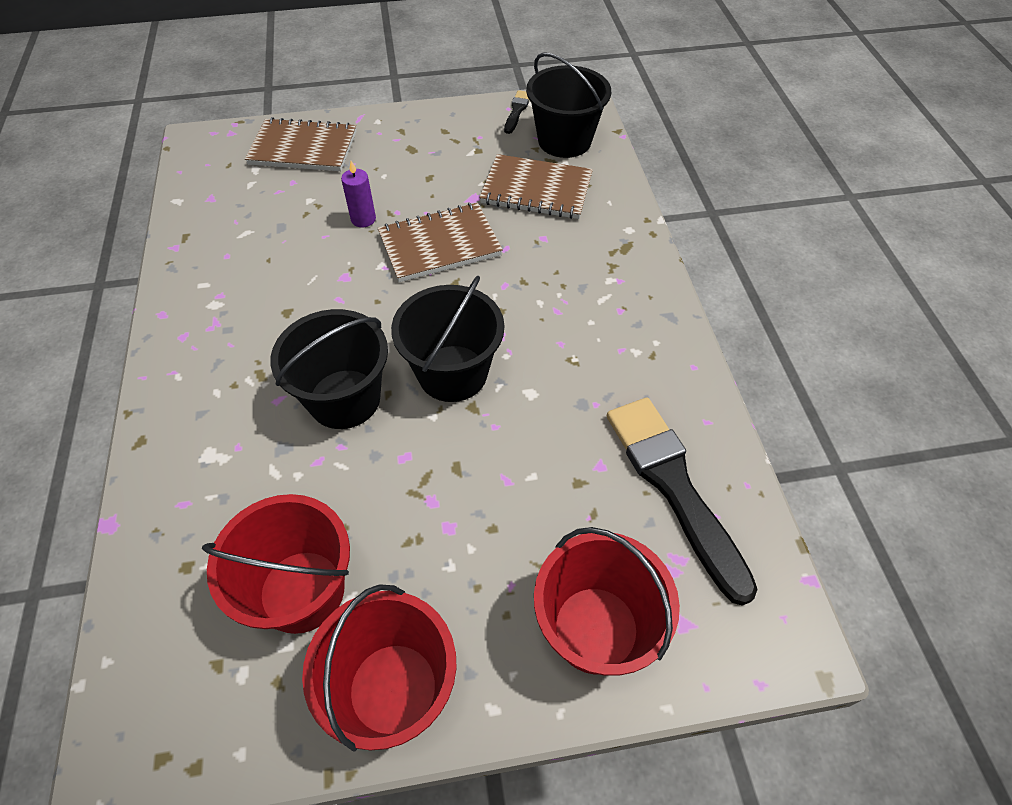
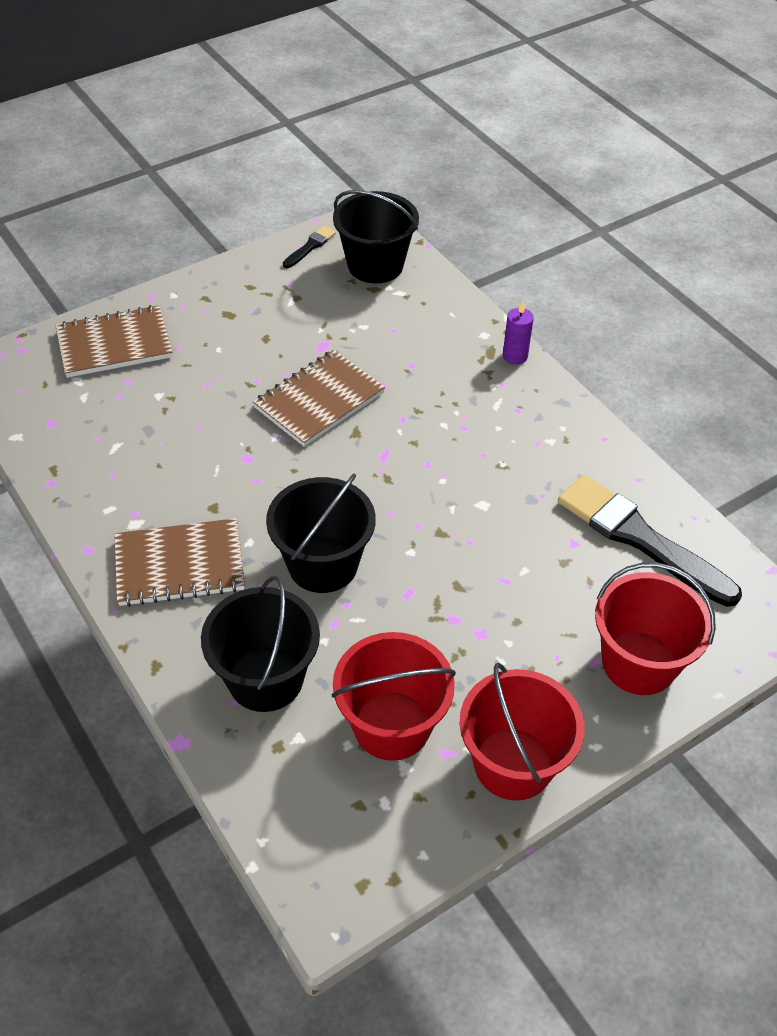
camera: 25 degrees left, 5 degrees down
purple candle [341,161,376,228] -> purple candle moved to [503,301,534,365]
black bucket [391,276,504,402] -> black bucket moved to [201,576,320,712]
brown notebook [479,154,593,219] -> brown notebook moved to [114,518,245,607]
black brush [504,90,529,134] -> black brush turned 45 degrees clockwise [283,226,336,268]

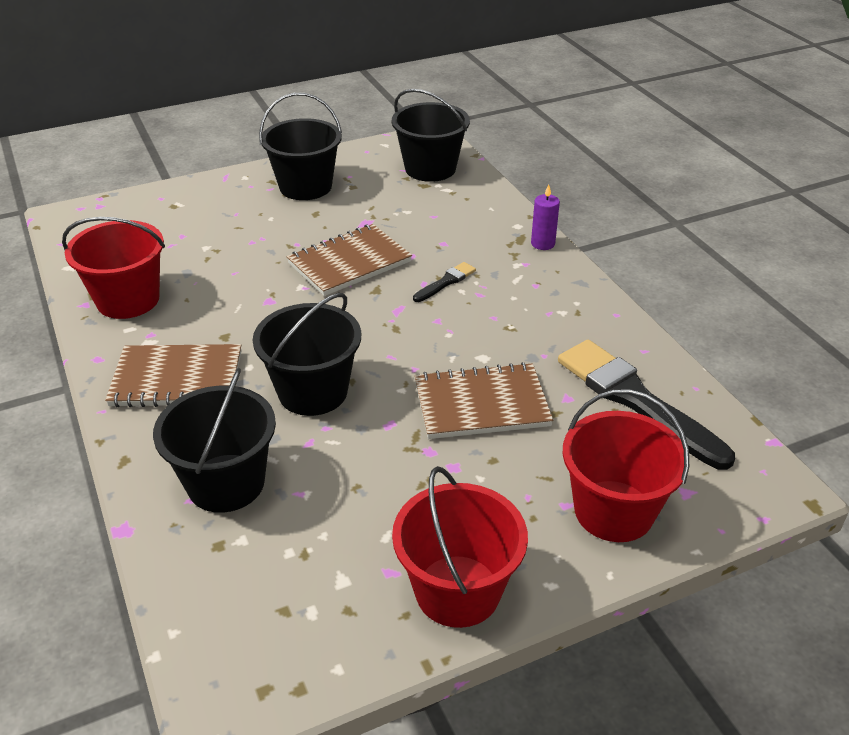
camera: 10 degrees right, 10 degrees down
brown notebook [55,305,173,378] -> brown notebook moved to [415,362,553,439]
black brush [283,226,336,268] -> black brush moved to [413,262,476,302]
red bucket [332,632,456,761] -> red bucket moved to [62,217,165,319]
none -> black bucket [259,93,342,200]

